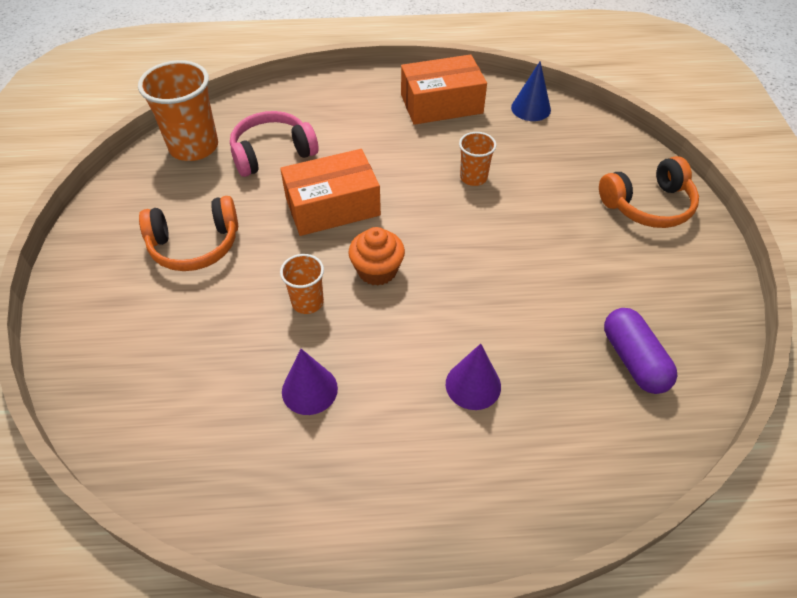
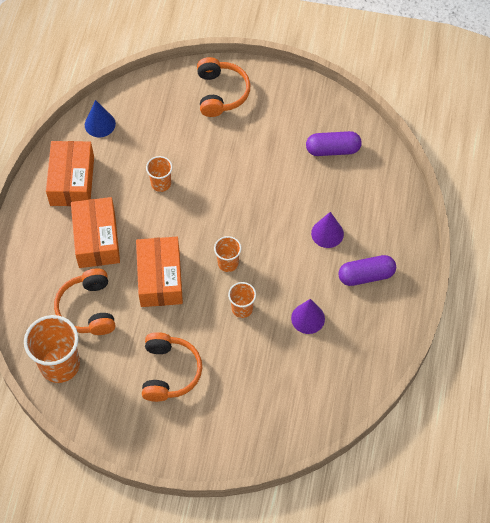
camera: 75 degrees left, 10 degrees up
pink headphones [230,111,318,177] -> orange headphones [54,268,115,335]
orange cupcake [348,227,405,286] -> orange cup [214,236,241,272]
none -> orange box [71,197,120,268]
none -> purple capsule [338,255,396,286]

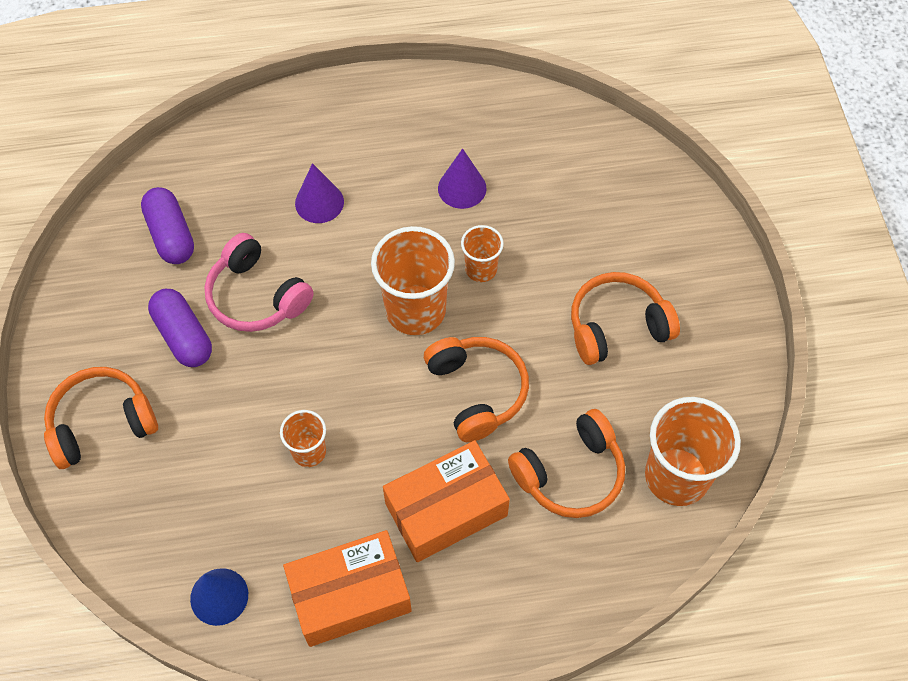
camera: 110 degrees left, 0 degrees up
orange box [136,237,183,307] -> orange headphones [424,337,529,442]
orange cup [214,236,241,272] -> orange cup [371,226,455,335], size x1.86
purple capsule [338,255,396,286] -> purple capsule moved to [148,289,212,367]
none -> pink headphones [204,233,314,332]

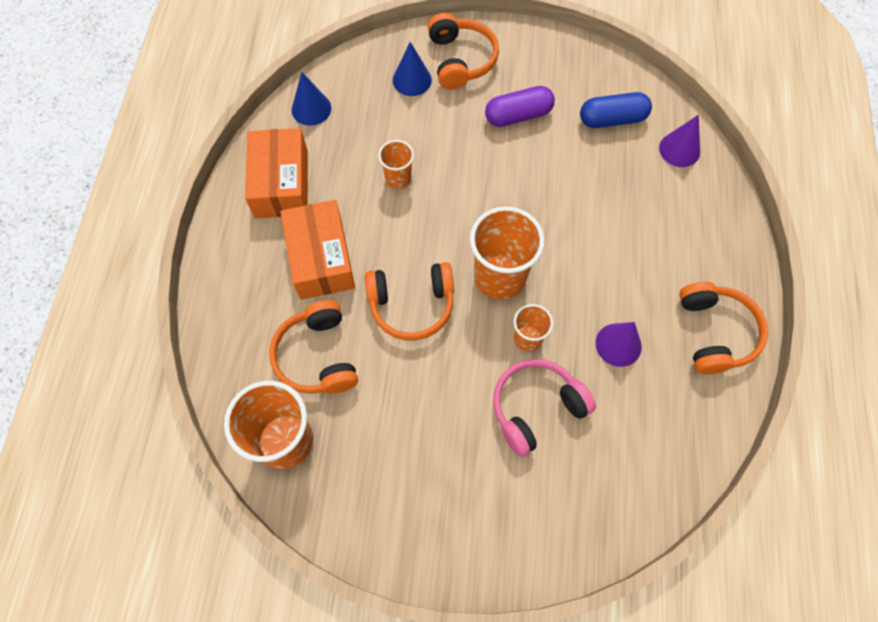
camera: 105 degrees right, 5 degrees up
purple capsule [141,187,194,264] -> blue capsule [580,92,652,128]
pink headphones [204,233,314,332] -> pink headphones moved to [493,359,596,457]
purple cone [295,163,344,223] -> purple cone moved to [659,115,700,167]
orange headphones [571,272,680,365] -> orange headphones moved to [679,282,768,374]
none -> blue cone [393,42,432,96]

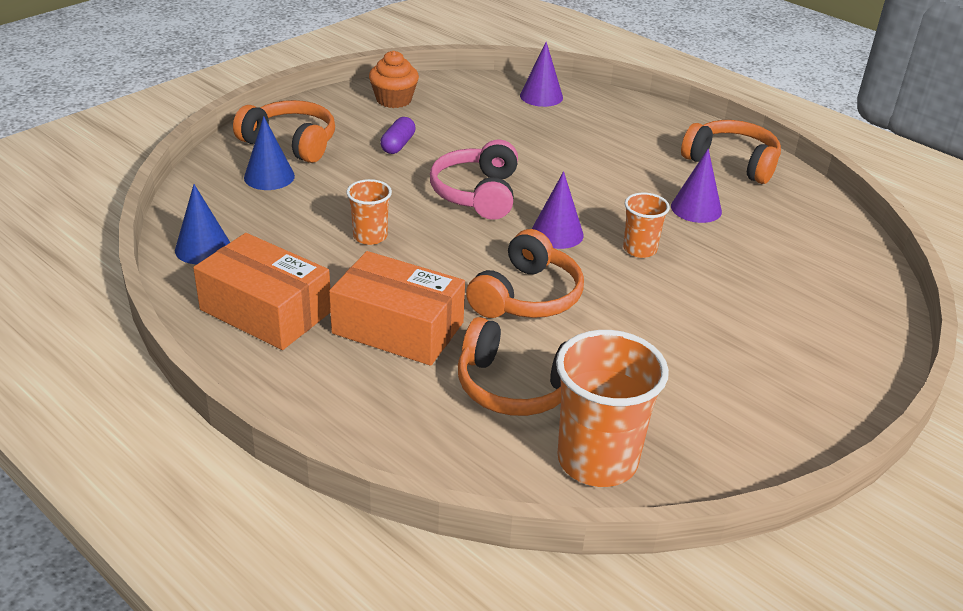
camera: 55 degrees left, 30 degrees down
orange cup [470,206,545,300] -> purple cone [532,171,584,249]
purple capsule [485,86,555,127] -> purple capsule [380,117,416,154], size x0.66
pink headphones [493,359,596,457] -> pink headphones moved to [430,140,518,220]
blue capsule [580,92,652,128] -> none
none -> orange cupcake [369,51,419,108]

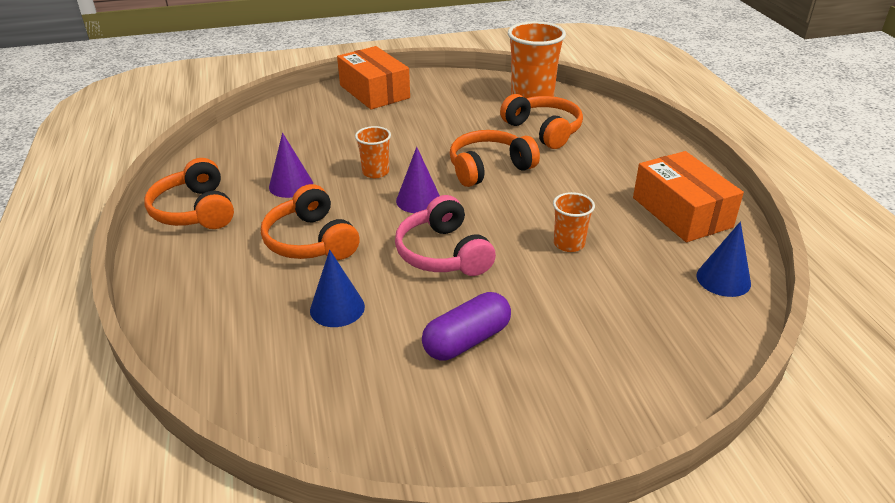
camera: 145 degrees left, 0 degrees up
orange headphones [233,100,335,163] -> orange headphones moved to [261,184,360,260]
blue cone [244,116,295,190] -> blue cone moved to [310,250,365,327]
orange box [329,251,465,366] -> orange box moved to [337,46,410,110]
orange cupcake [369,51,419,108] -> none
purple capsule [380,117,416,154] -> purple capsule [422,292,511,360], size x1.52
pink headphones [430,140,518,220] -> pink headphones turned 120 degrees clockwise [395,195,496,276]
purple cone [520,42,563,107] -> none

